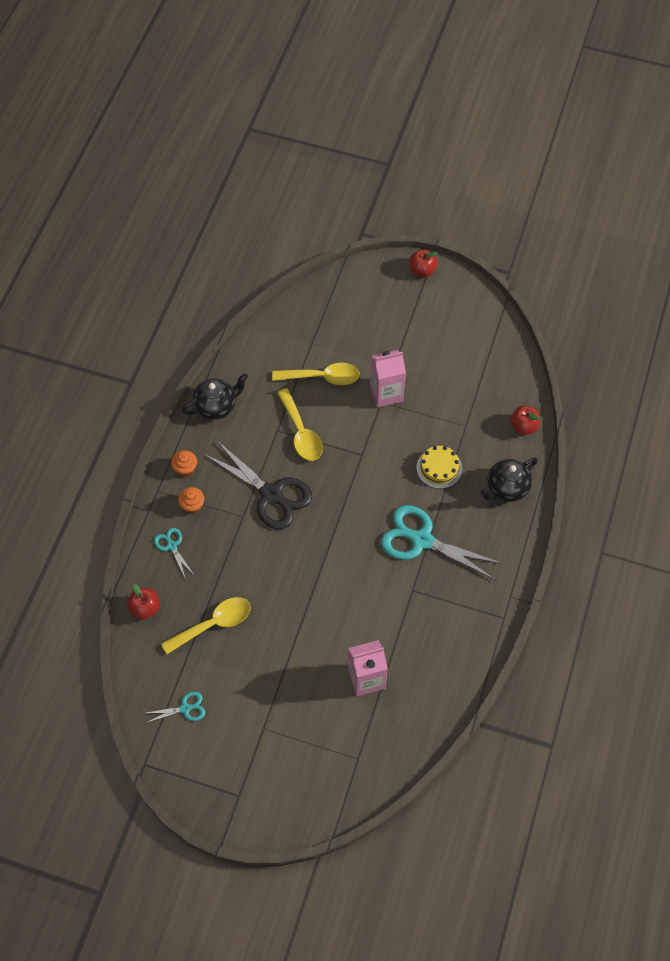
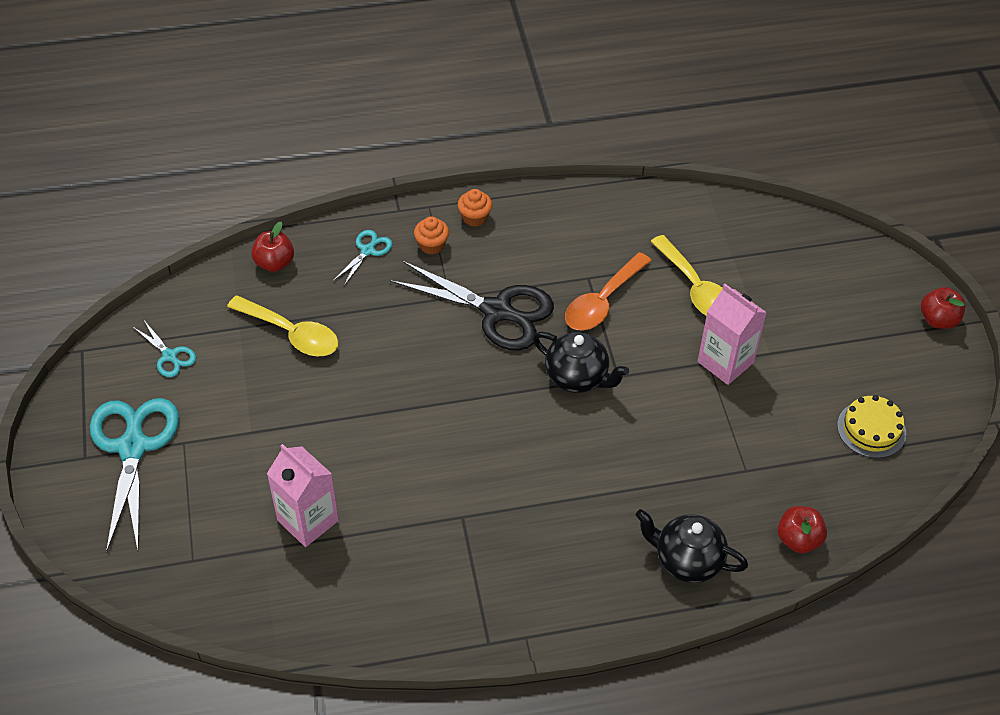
camera: 60 degrees right, 10 degrees down
black teapot [182,373,248,420] -> black teapot moved to [533,332,629,393]
black scissors [204,441,312,529] -> black scissors turned 75 degrees counterclockwise [390,261,554,351]
yellow spoon [277,388,323,461] -> orange spoon [565,252,652,330]
turquoise scissors [381,505,503,580] -> turquoise scissors moved to [90,398,179,553]
yellow cake [416,446,462,489] -> yellow cake moved to [837,395,906,458]

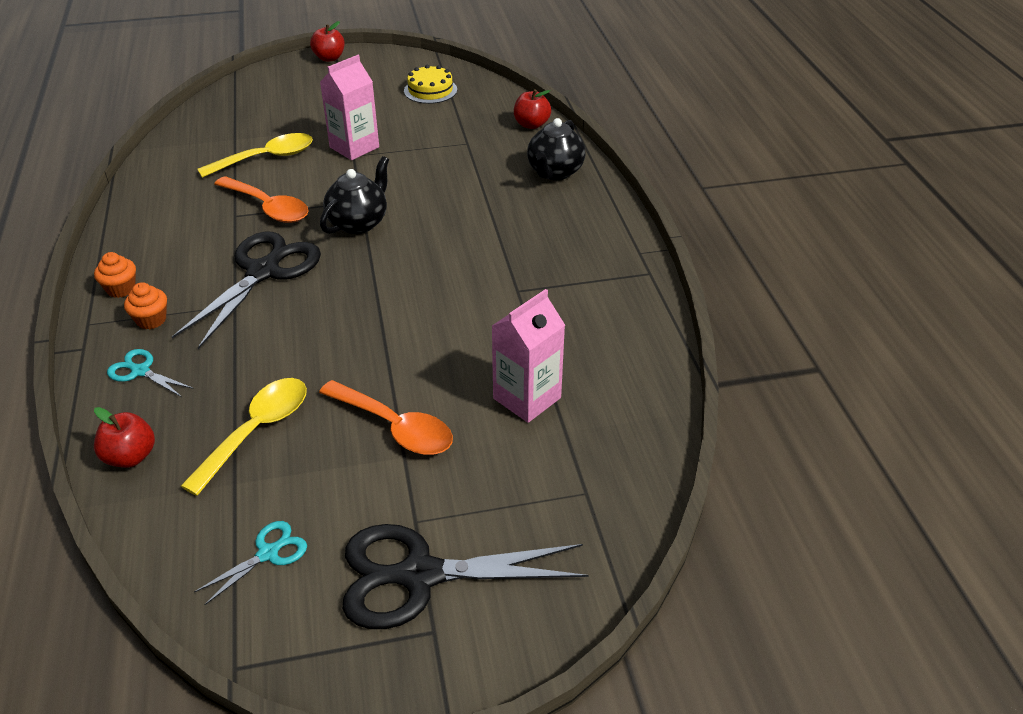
camera: 90 degrees left, 10 degrees down
turquoise scissors [90,398,179,553] -> black scissors [342,524,589,629]
none -> orange spoon [319,380,453,455]

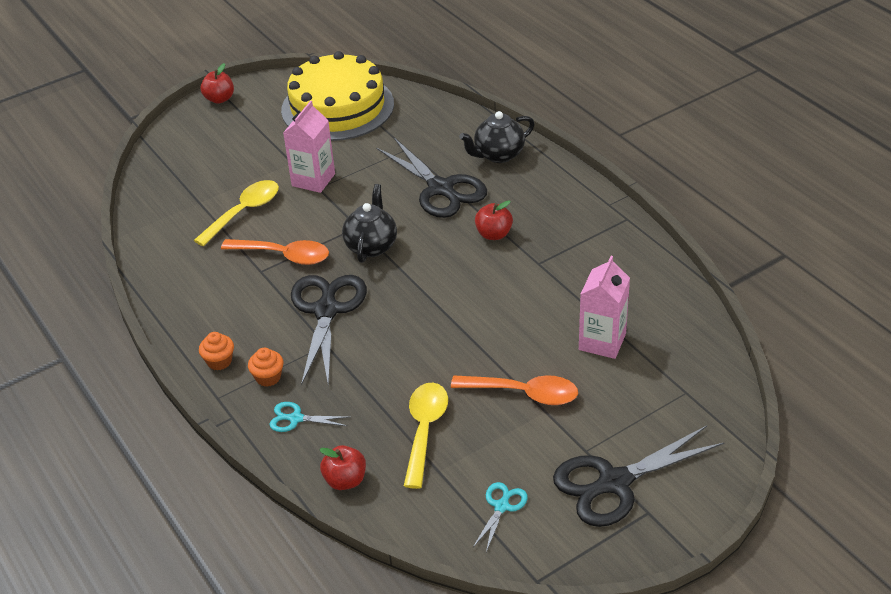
camera: 20 degrees left, 0 degrees up
yellow cake [404,65,457,104] -> yellow cake [281,51,394,141], size x2.25
red apple [514,89,551,129] -> red apple moved to [475,200,513,240]
black teapot [527,118,585,180] -> black teapot turned 60 degrees clockwise [459,111,535,163]
none -> black scissors [376,138,487,218]

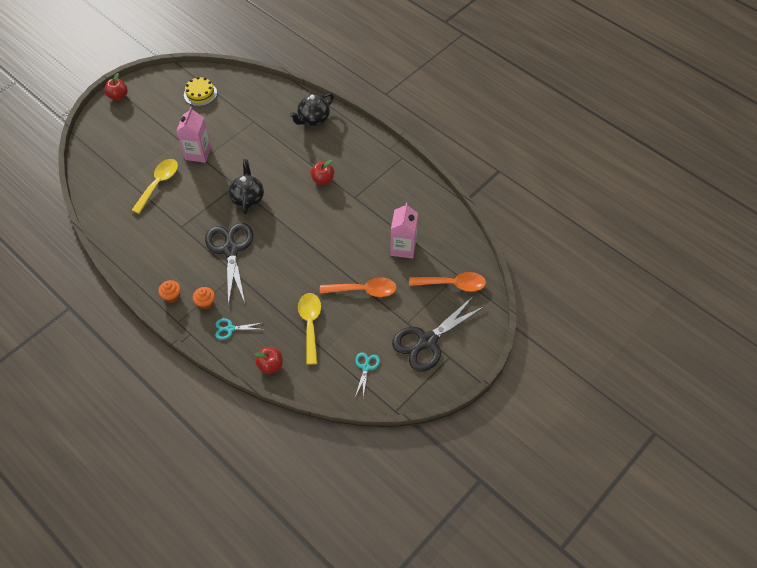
camera: 15 degrees left, 15 degrees up
orange spoon [221,239,329,265] -> orange spoon moved to [409,272,486,292]
yellow cake [281,51,394,141] -> yellow cake [184,77,217,106], size x0.44
black scissors [376,138,487,218] -> none

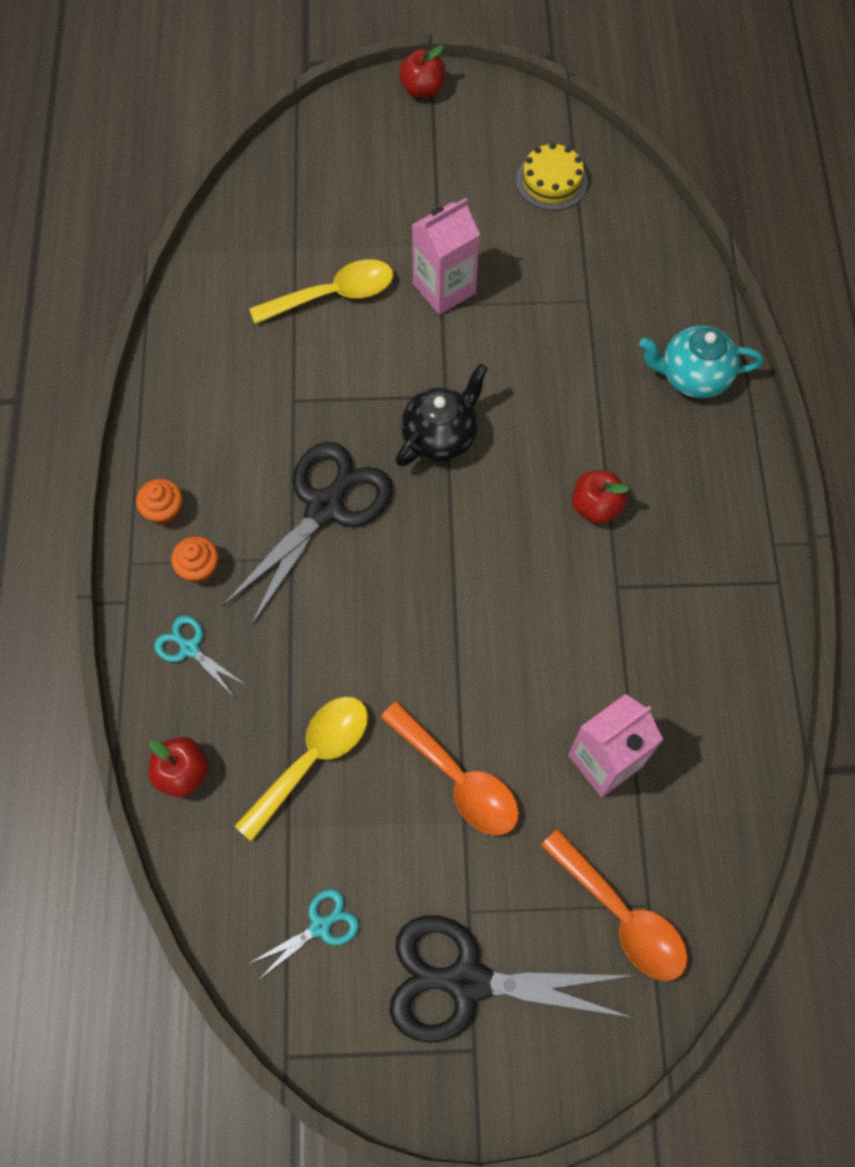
camera: 45 degrees right, 10 degrees up
black teapot [290,93,334,126] -> turquoise teapot [639,326,763,398]

